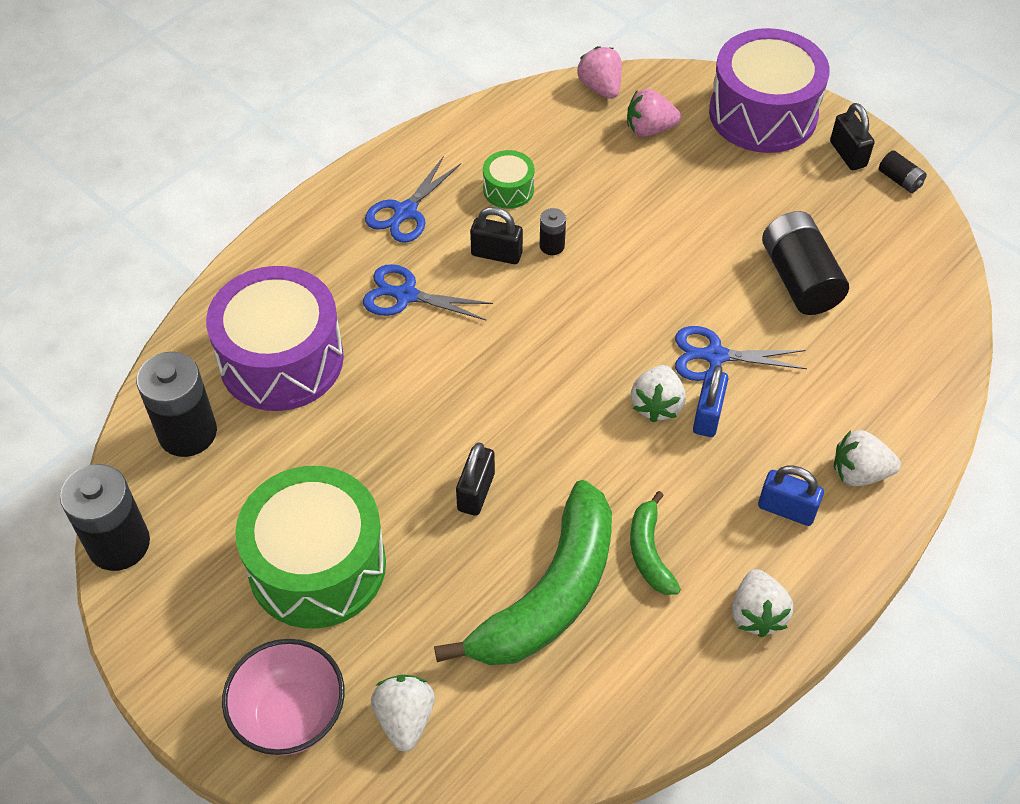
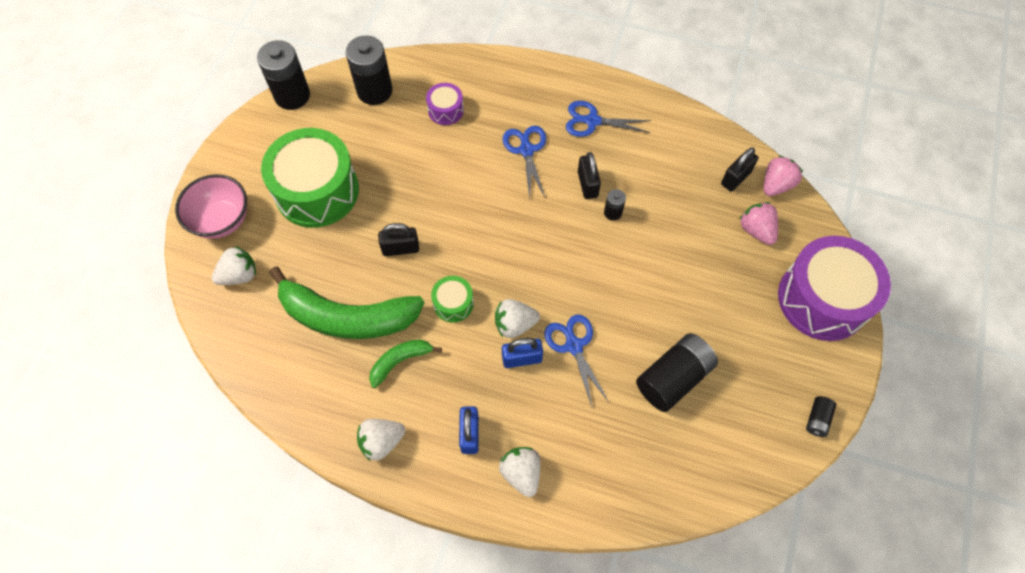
camera: 65 degrees right, 10 degrees up
purple drum [206,266,344,411] -> purple drum [426,83,464,125], size x0.45
green drum [483,150,535,209] -> green drum moved to [431,276,474,323]
black padlock [830,103,874,170] -> black padlock moved to [721,147,759,191]

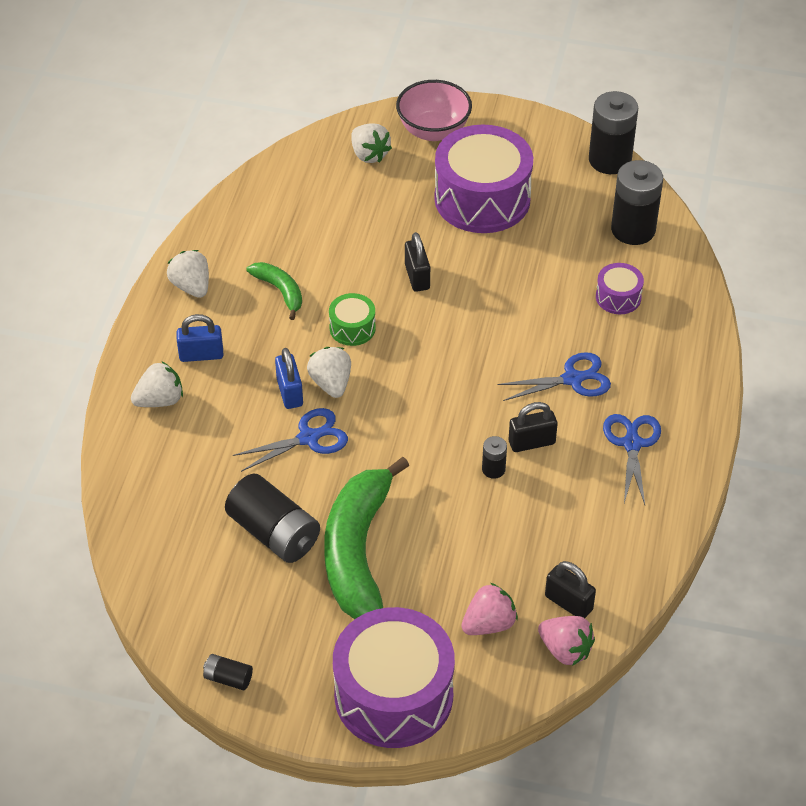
camera: 85 degrees right, 15 degrees down
green drum [261,128,359,228] -> purple drum [434,124,533,233]
green banana [269,267,424,339] -> green banana moved to [324,457,409,619]

